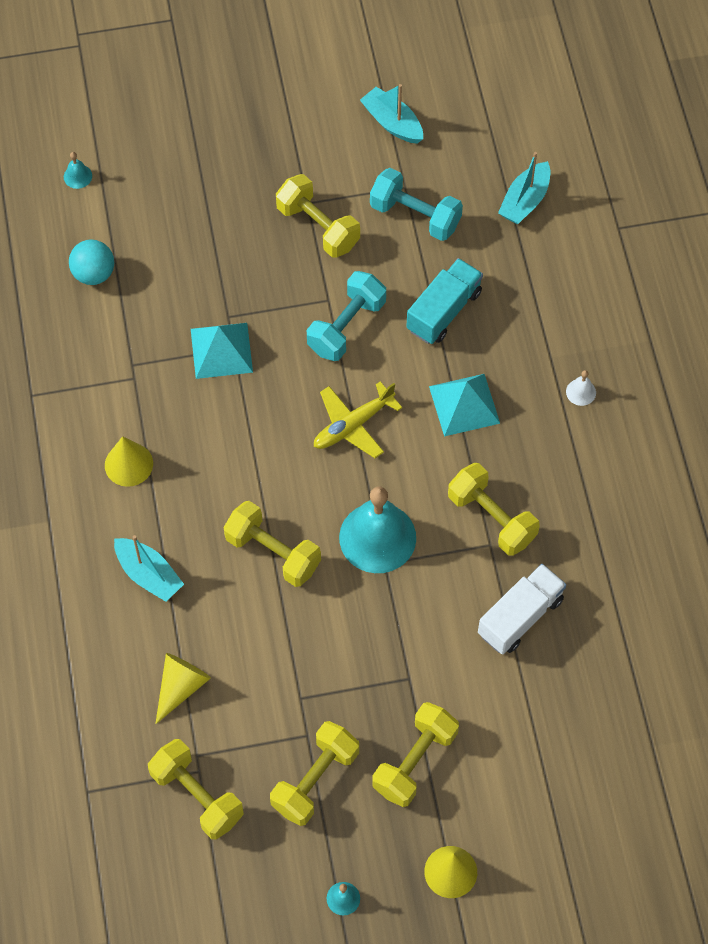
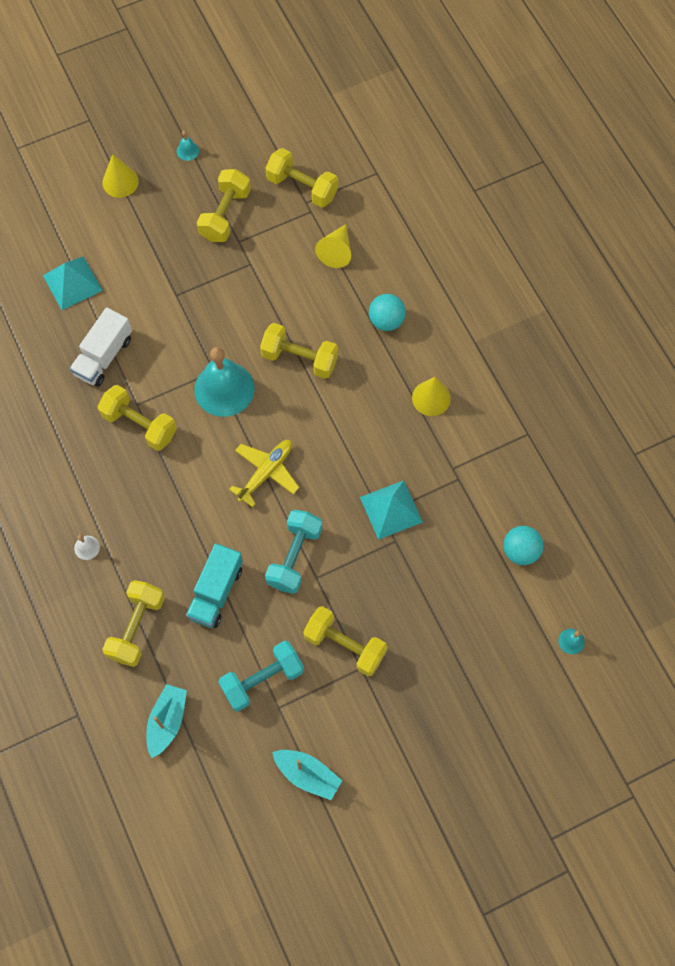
camera: 165 degrees right, 5 degrees up
turquoise boat [114,535,184,602] -> turquoise ball [369,294,406,331]
turquoise dumbbell [370,168,463,241] -> turquoise dumbbell turned 45 degrees counterclockwise [218,640,304,712]
yellow dumbbell [372,702,459,807] -> yellow dumbbell moved to [102,580,165,667]
turquoise pyramid [429,374,500,436] -> turquoise pyramid moved to [43,256,103,310]

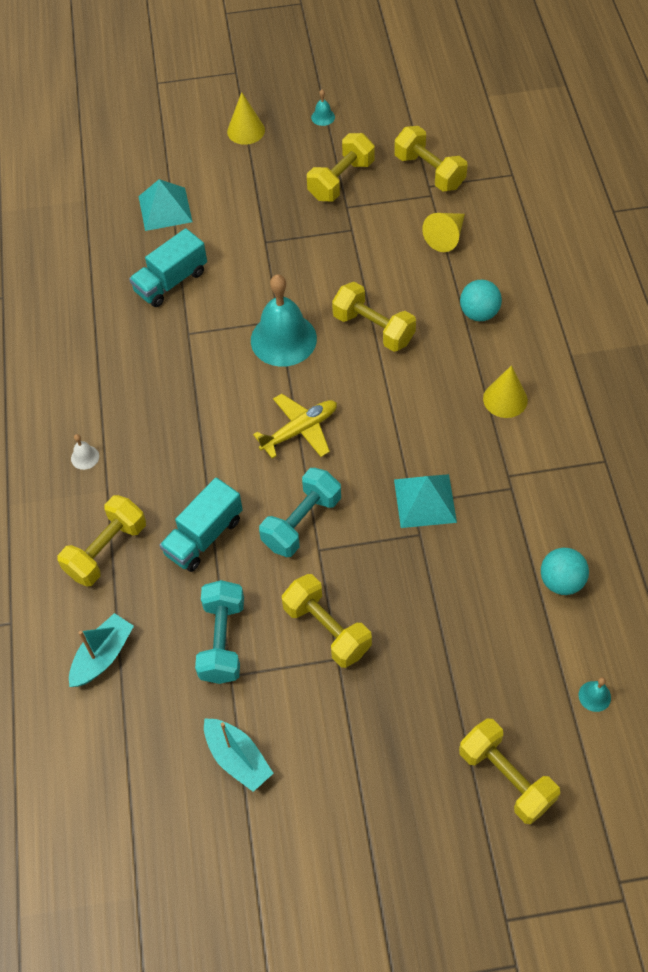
camera: 20 degrees right, 10 degrees down
white truck [70,307,132,387] -> turquoise truck [129,228,207,307]
yellow dumbbell [98,385,177,451] -> yellow dumbbell moved to [459,718,560,824]
turquoise dumbbell [218,640,304,712] -> turquoise dumbbell turned 75 degrees counterclockwise [195,580,244,684]

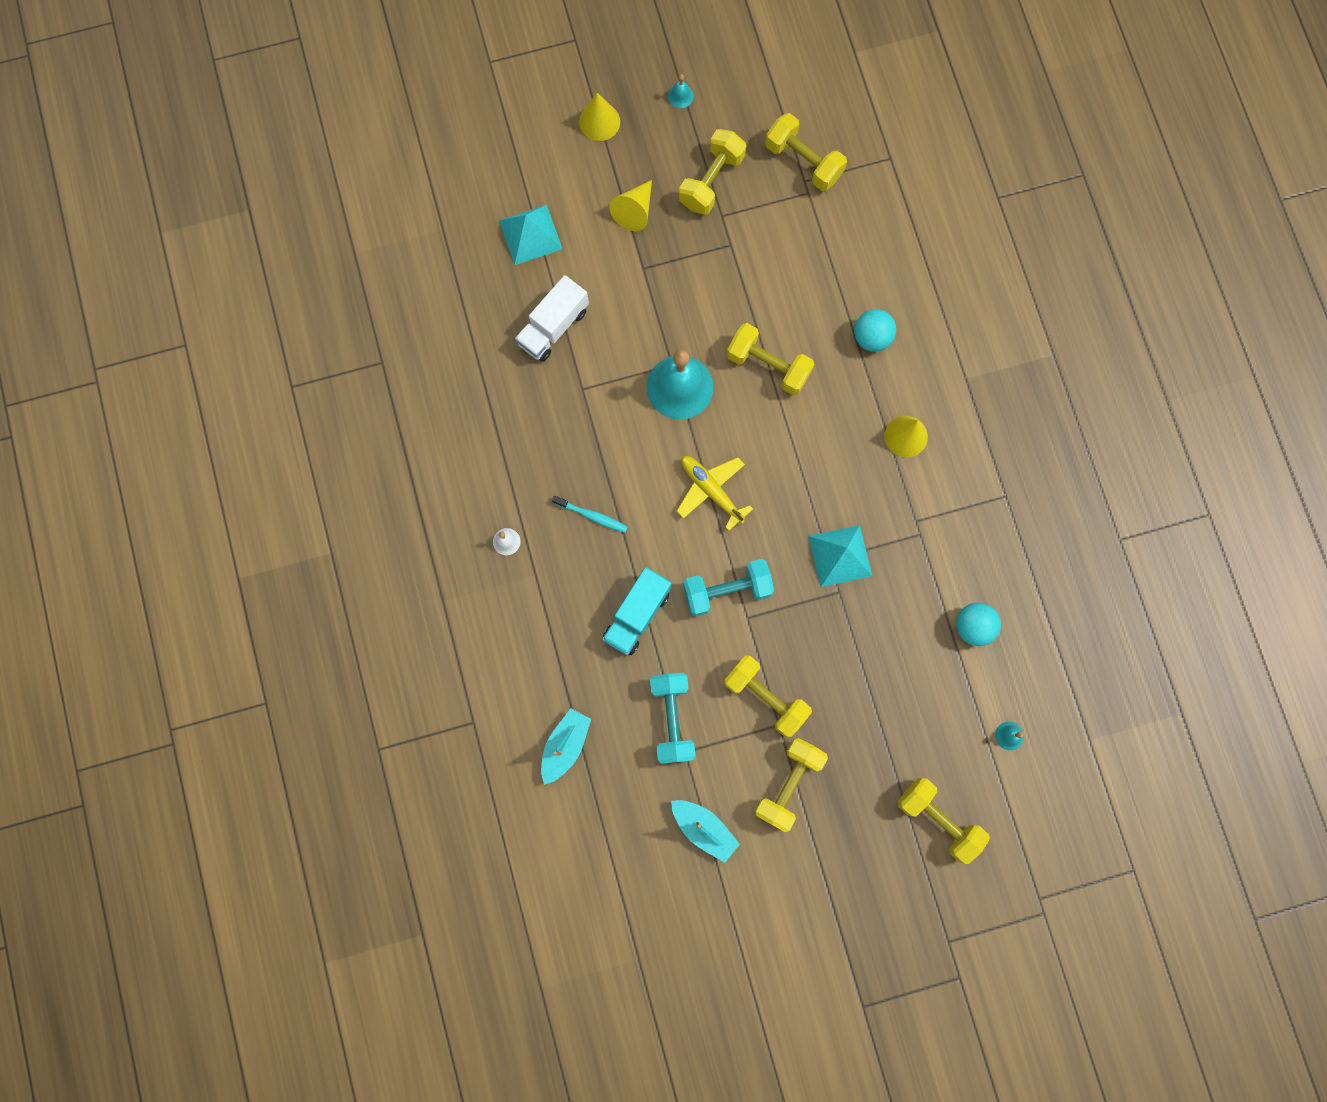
camera: 10 degrees left, 20 degrees up
yellow dumbbell [57,495,146,587] -> yellow dumbbell moved to [755,738,828,832]
turquoise truck [129,228,207,307] -> white truck [515,275,589,362]
yellow plane [253,393,337,459] -> yellow plane turned 90 degrees counterclockwise [677,456,753,531]
turquoise dumbbell [259,468,341,557] -> turquoise dumbbell turned 45 degrees clockwise [683,559,774,617]
yellow cone [422,213,465,252] -> yellow cone moved to [609,180,652,231]
none -> turquoise toothbrush [552,496,628,533]

